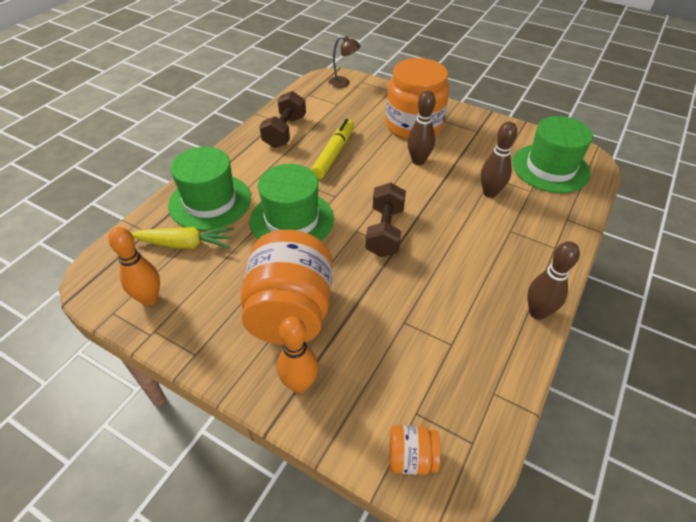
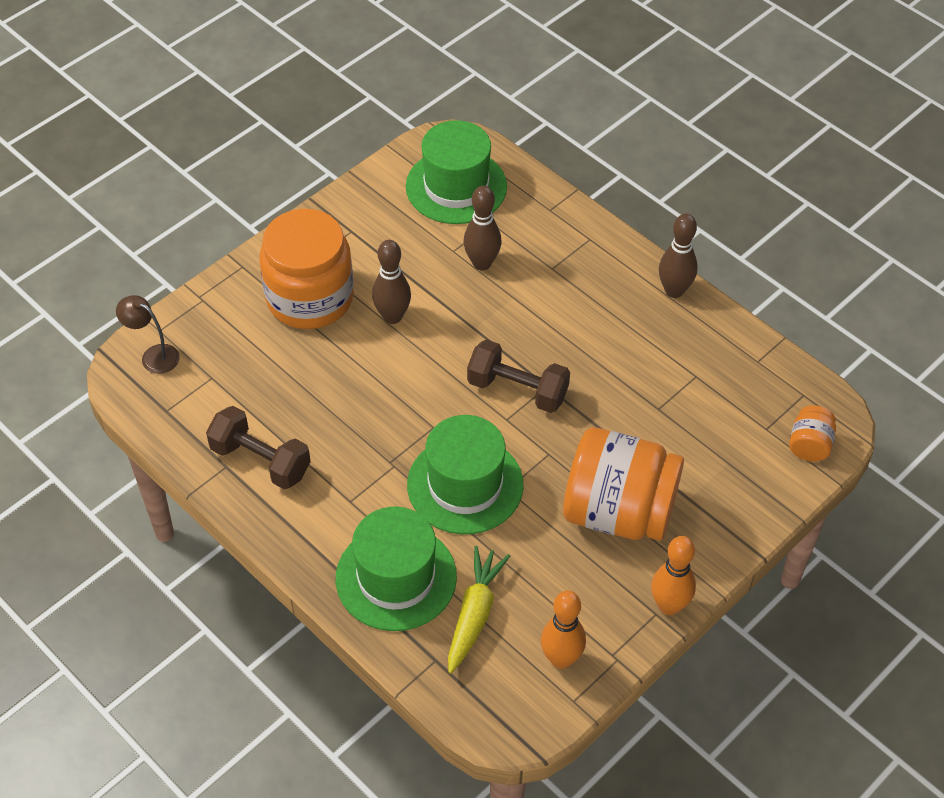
camera: 75 degrees left, 5 degrees up
orange bowling pin [277,316,318,393] -> orange bowling pin moved to [651,536,696,615]
yellow marker [311,119,354,179] -> none
brown lamp [328,36,361,88] -> brown lamp turned 90 degrees counterclockwise [116,295,180,374]

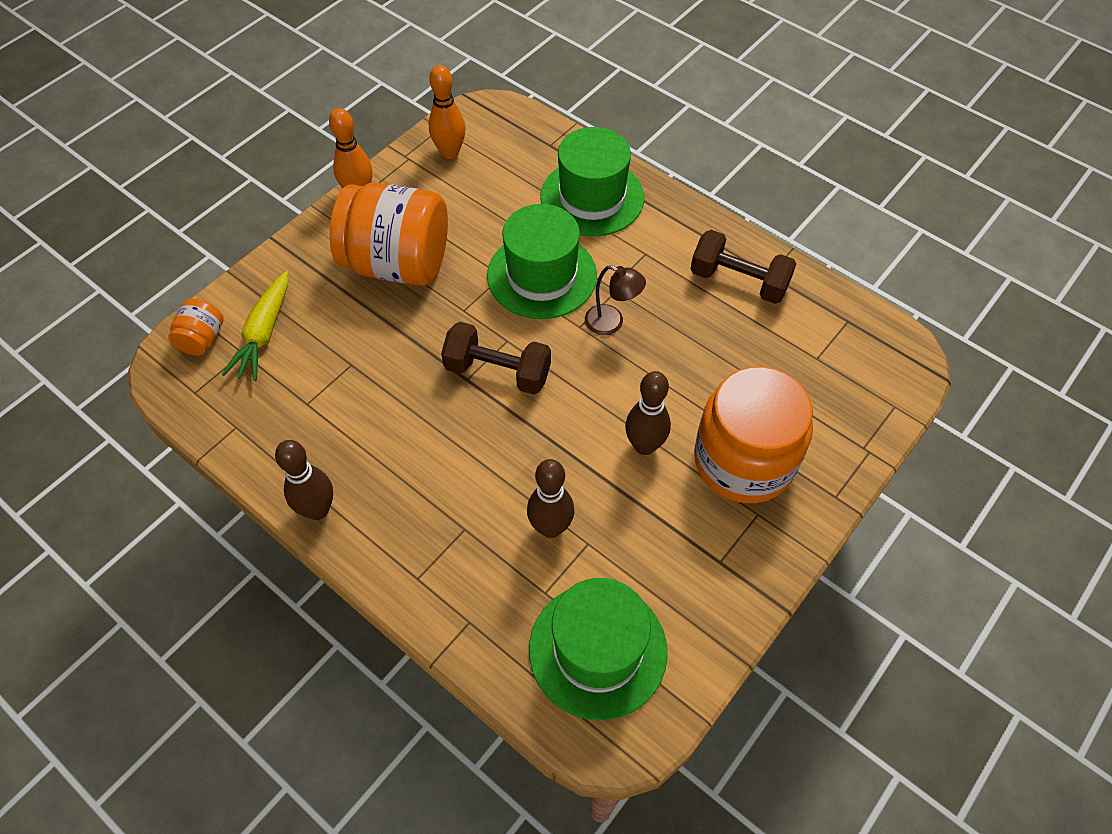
camera: 175 degrees right, 5 degrees up
brown lamp [116,295,180,374] -> brown lamp moved to [585,265,646,335]
yellow carrot [448,546,510,674] -> yellow carrot moved to [221,271,288,381]

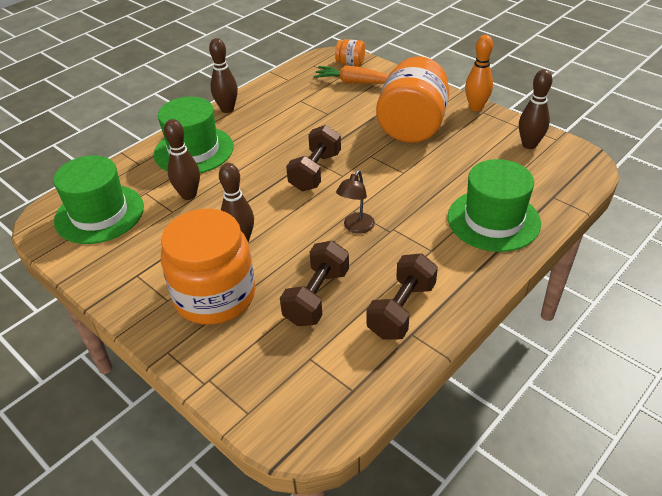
camera: 95 degrees right, 15 degrees down
yellow carrot [221,271,288,381] -> orange carrot [313,65,389,84]
orange bowling pin [429,65,466,159] -> brown bowling pin [519,69,552,149]
green hat [487,204,597,319] -> green hat moved to [154,97,234,173]
none -> brown dumbbell [280,241,349,326]

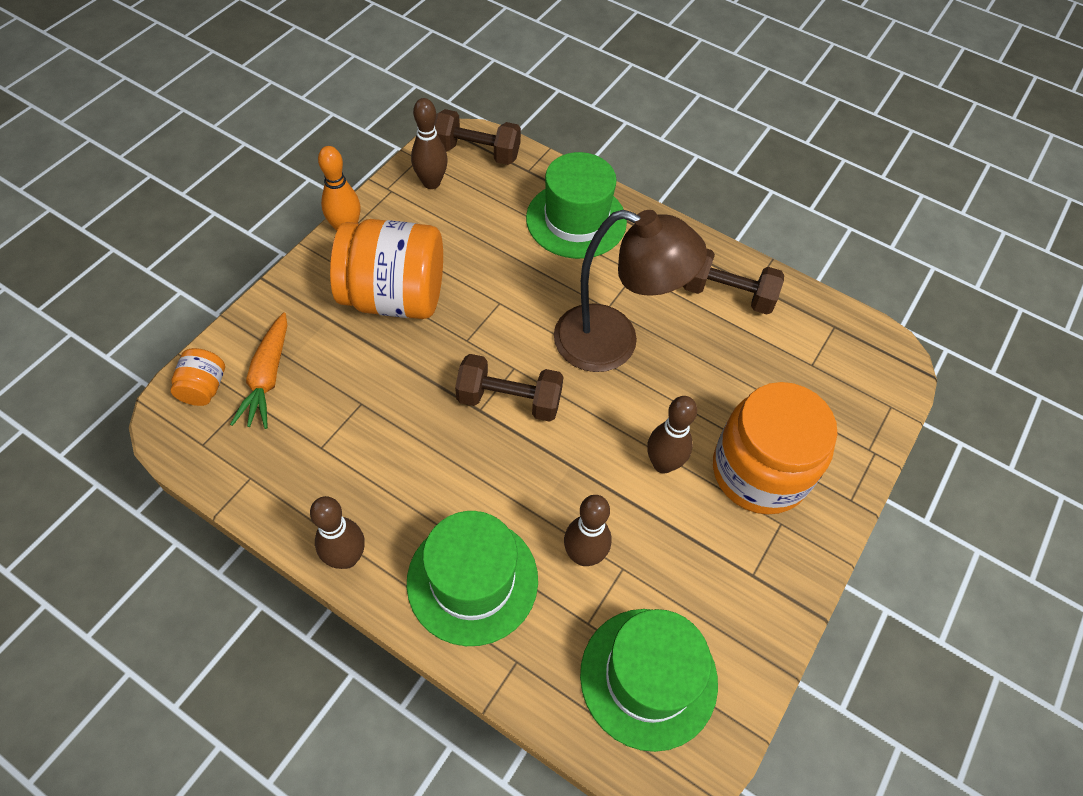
camera: 105 degrees left, 15 degrees up
brown dumbbell [280,241,349,326] -> brown dumbbell moved to [434,109,521,165]
brown lamp [336,170,375,234] -> brown lamp [554,210,707,372], size x2.21

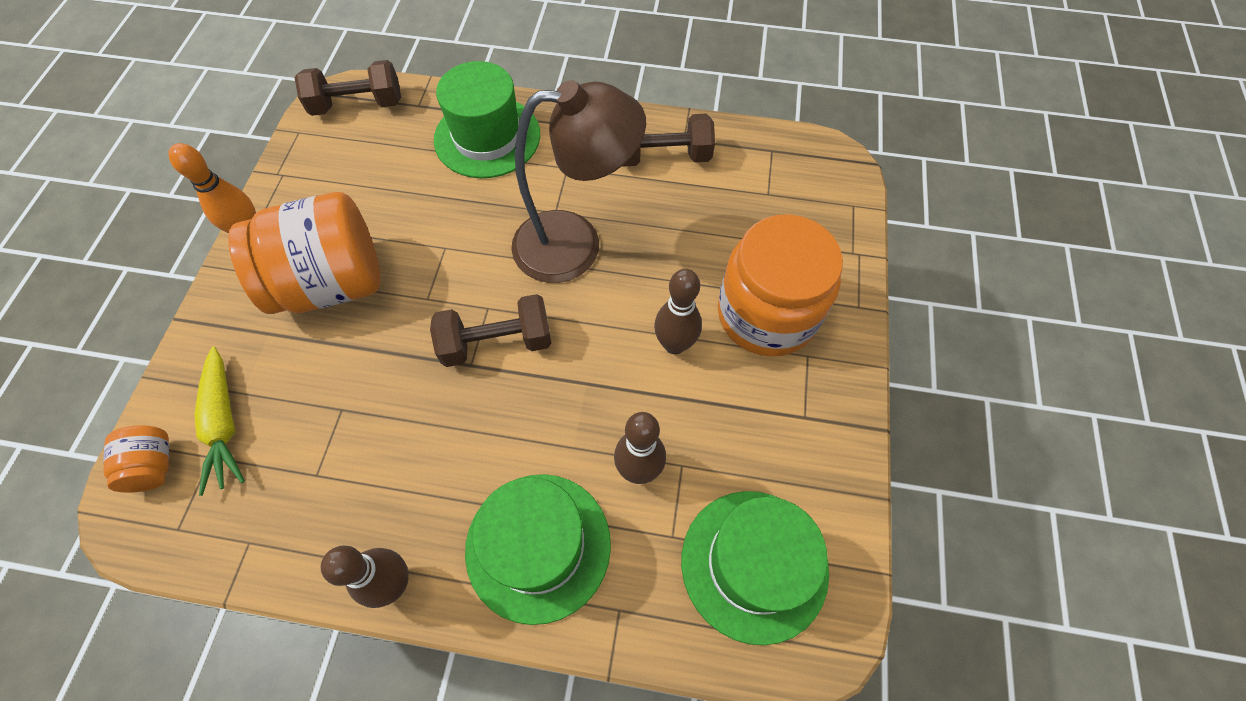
camera: 20 degrees left, 5 degrees up
orange carrot [230,312,287,429] -> yellow carrot [194,347,245,496]
brown bowling pin [411,98,448,189] -> none

